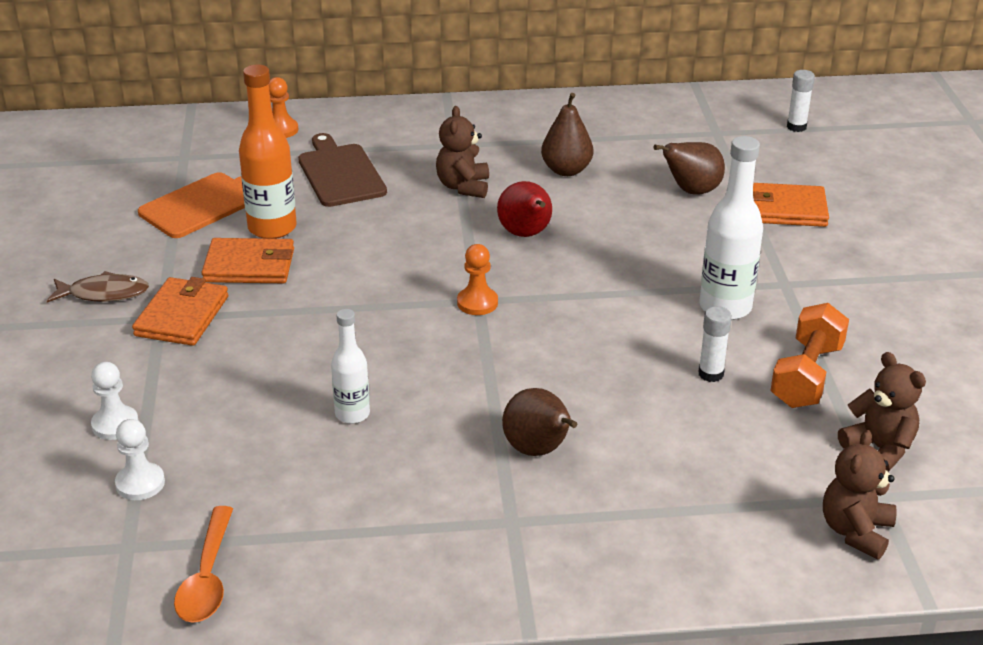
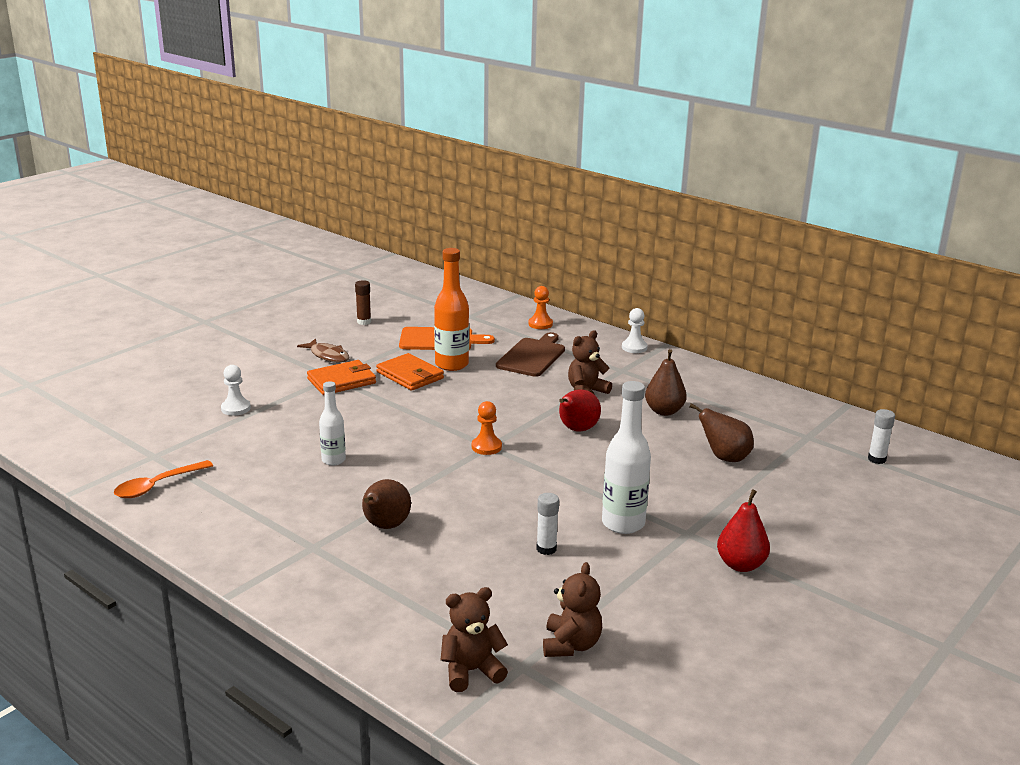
camera: 45 degrees right, 10 degrees down
white pawn [115,419,165,500] -> white pawn moved to [622,308,647,353]
orange wallet [753,183,829,227] -> none
orange dumbbell [770,303,849,408] -> none
none -> brown glue stick [355,280,371,325]
none -> red pear [717,489,770,572]

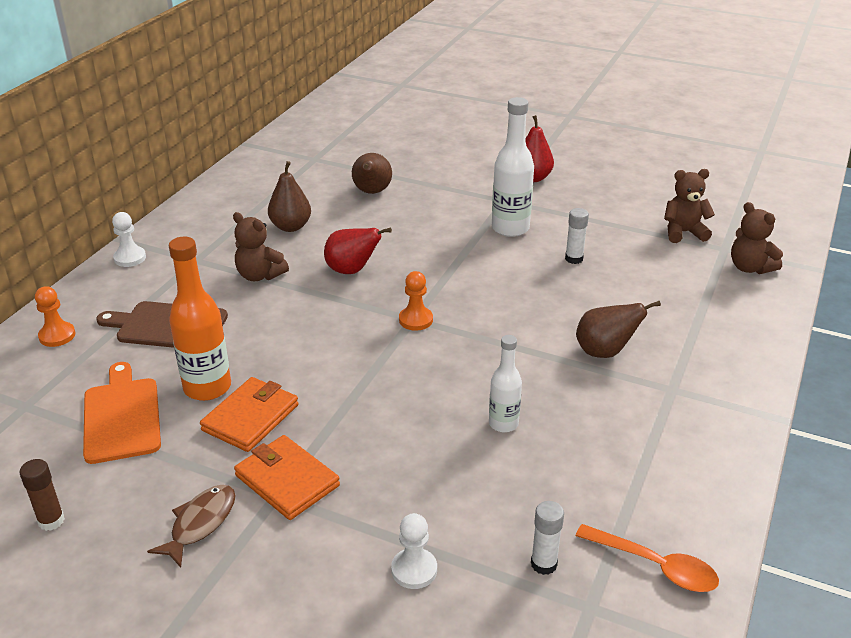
camera: 105 degrees left, 10 degrees up
white glue stick [868,409,895,464] -> white glue stick moved to [531,501,564,575]

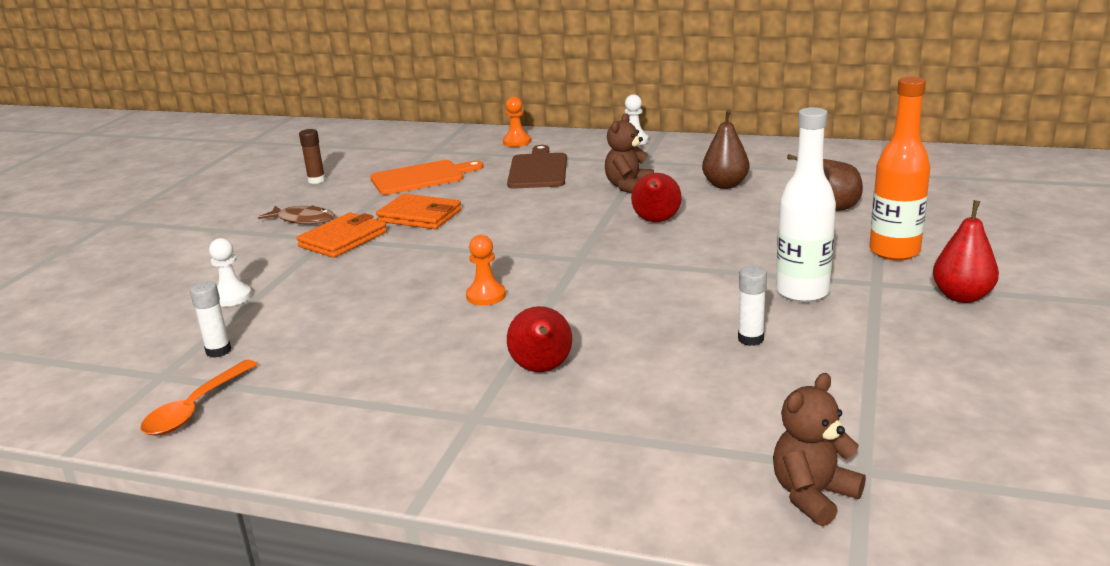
camera: 85 degrees right, 10 degrees down
orange bottle [169,236,231,401] -> orange bottle moved to [869,77,930,261]
orange pawn [399,271,433,331] -> orange pawn moved to [466,235,506,306]
white bottle [489,335,522,432] -> none
brown pear [576,301,661,358] -> red pear [507,306,572,372]
brown teddy bear [664,169,715,243] -> none

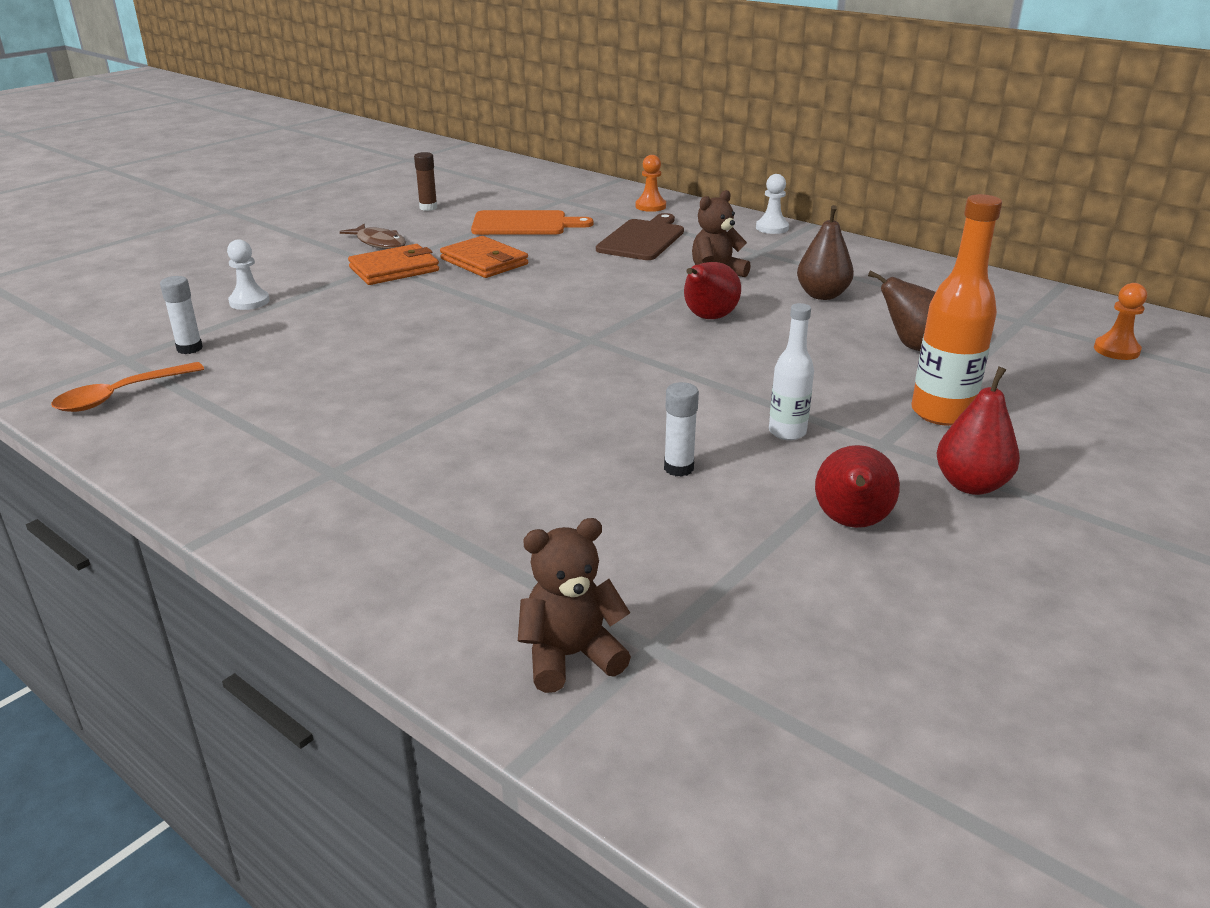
camera: 20 degrees right, 5 degrees up
orange pawn [466,235,506,306] -> orange pawn moved to [1094,283,1147,360]
red pear [507,306,572,372] -> red pear moved to [815,445,900,528]
white bottle [776,107,836,303] -> white bottle [769,303,814,440], size x0.60

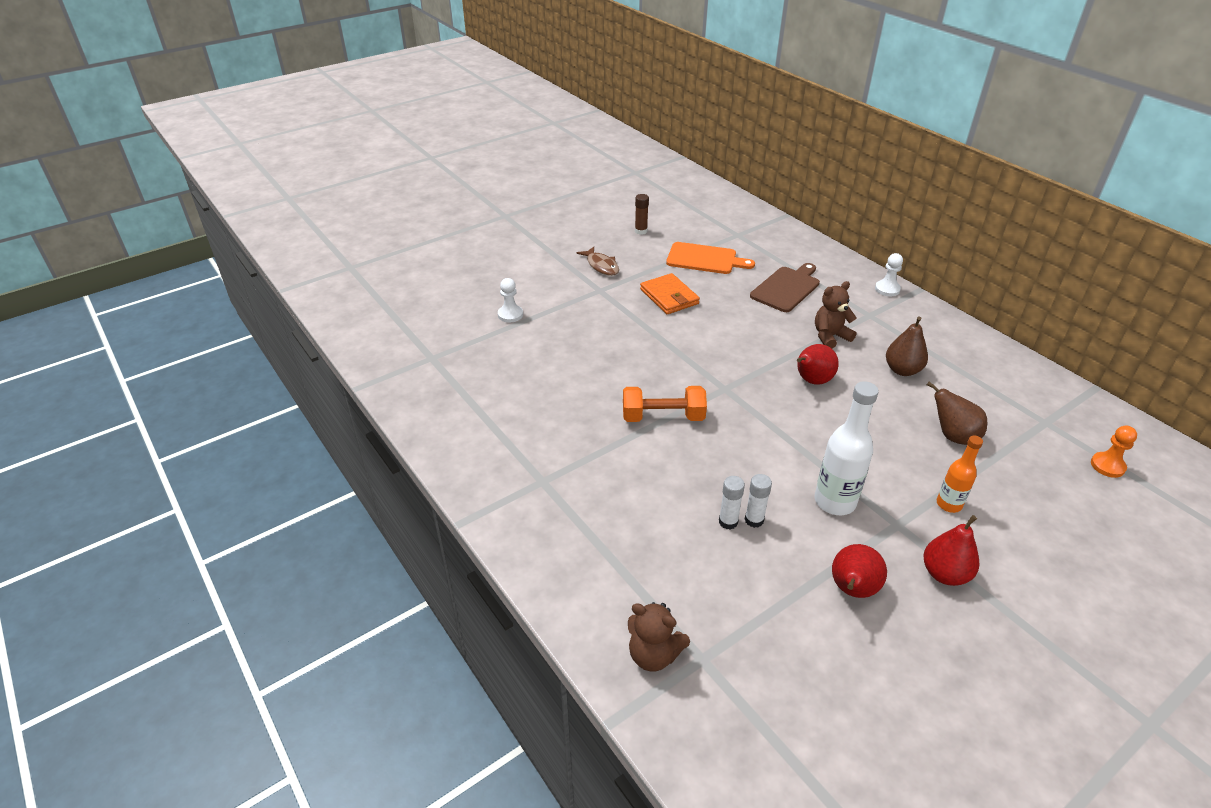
camera: 15 degrees right, 10 degrees up
orange spoon [51,362,204,412] -> none
white glue stick [160,276,203,354] -> white glue stick moved to [719,476,745,530]
orange wallet [348,244,439,285] -> none
brown teddy bear [518,518,631,693] -> brown teddy bear turned 150 degrees counterclockwise [628,602,690,671]
orange pawn [636,155,666,212] -> none
white bottle [769,303,814,440] -> white bottle [814,381,879,515], size x1.66
orange bottle [911,194,1002,426] -> orange bottle [937,435,983,513], size x0.60
none -> orange dumbbell [623,386,707,422]

